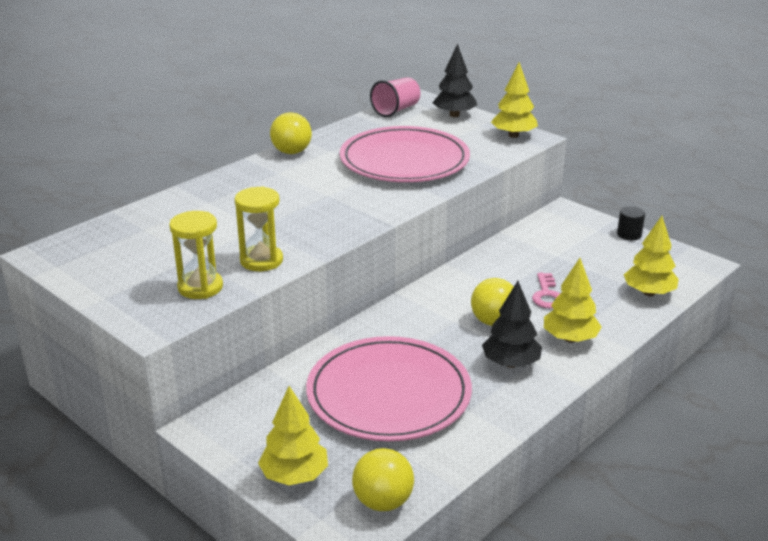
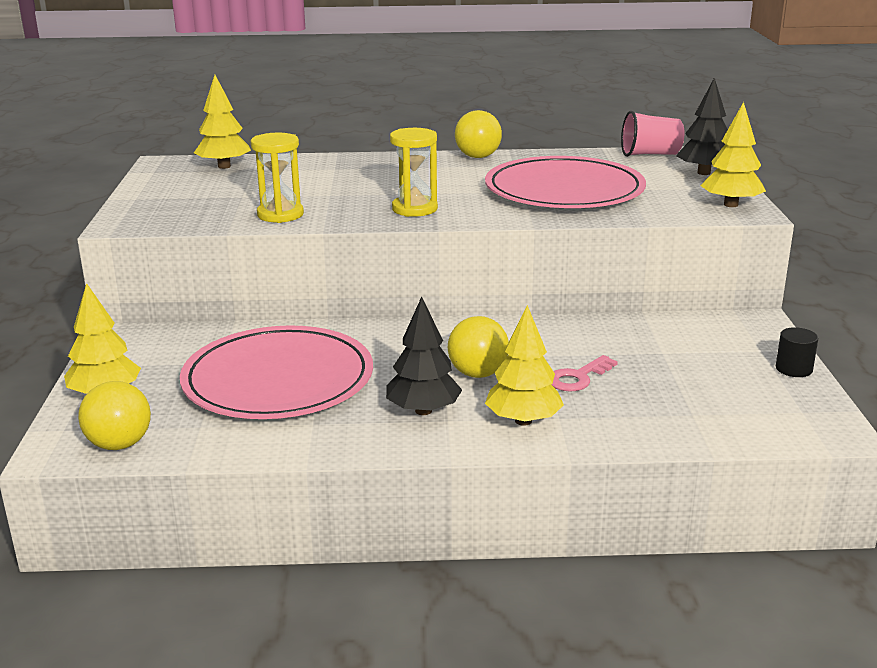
camera: 45 degrees right, 5 degrees down
yellow hourglass [169,211,223,299] -> yellow hourglass moved to [390,128,438,217]
yellow tree [624,216,679,296] -> yellow tree moved to [194,75,251,169]

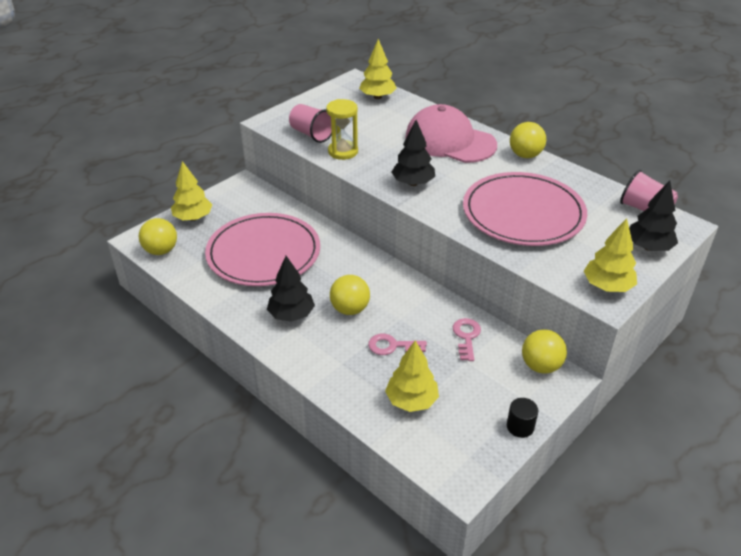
camera: 45 degrees right, 15 degrees up
yellow hourglass [390,128,438,217] -> black tree [391,120,435,186]
yellow tree [485,305,564,426] -> yellow tree moved to [385,340,439,412]
none -> pink cup [289,104,332,143]
none -> pink cap [405,104,497,163]
none -> pink key [453,318,481,361]
none -> yellow ball [522,329,567,374]

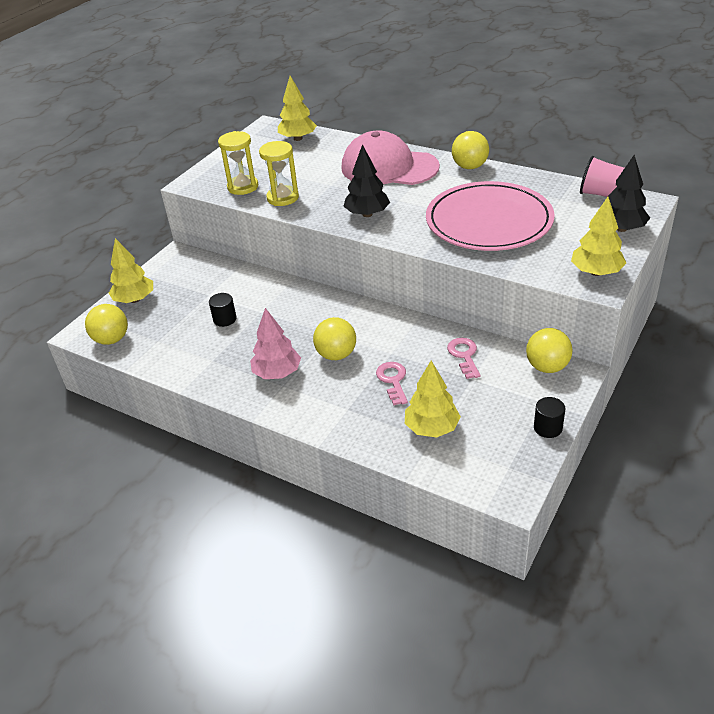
camera: 10 degrees left, 0 degrees up
pink plate [205,213,320,286] -> black cylinder [209,293,237,327]
black tree [267,256,315,322] -> pink tree [250,308,301,379]
pink cup [289,104,332,143] -> yellow hourglass [218,131,259,195]
pink key [368,334,427,355] -> pink key turned 90 degrees clockwise [376,362,408,405]

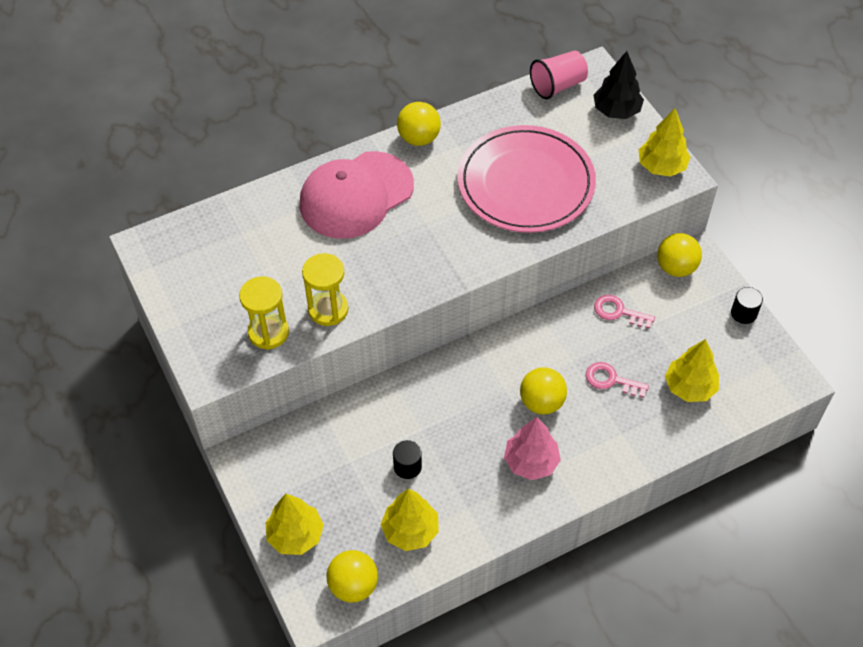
camera: 60 degrees left, 15 degrees up
yellow tree [278,76,317,141] -> yellow tree moved to [380,489,439,551]
black tree [343,144,390,217] -> none

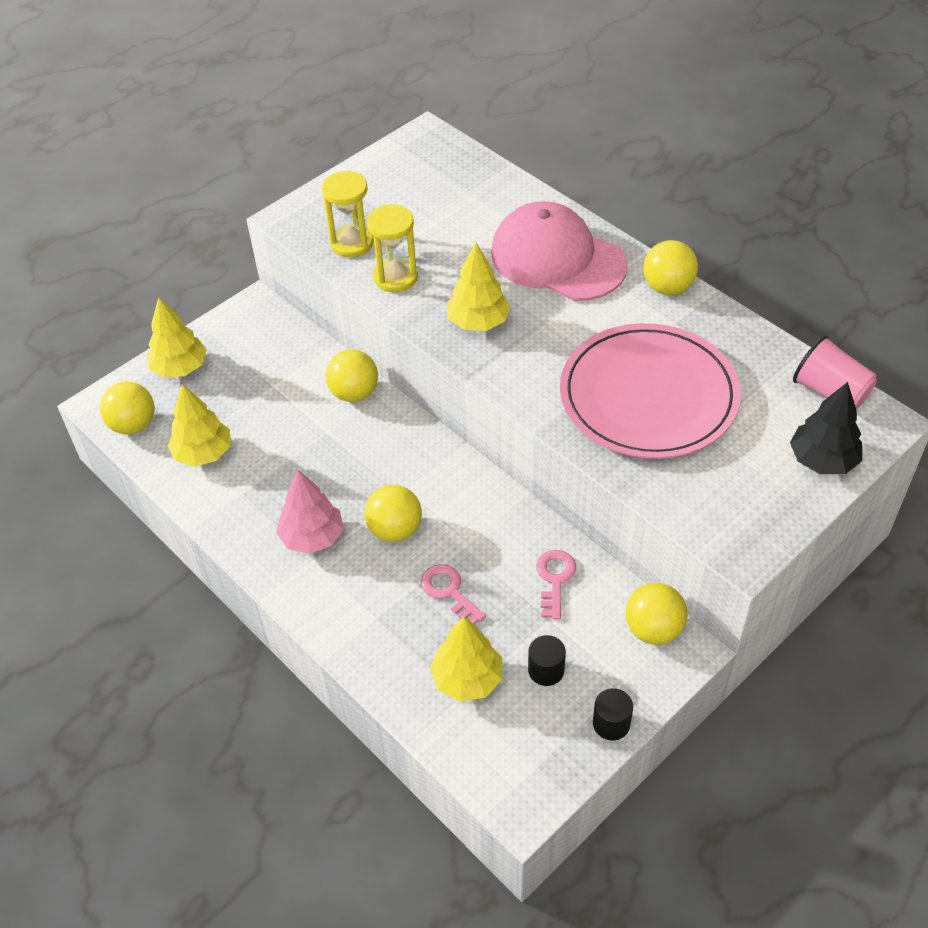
camera: 75 degrees right, 5 degrees down
black cylinder [393,440,422,479] -> black cylinder moved to [528,635,566,686]
pink key [586,362,649,398] -> pink key turned 45 degrees counterclockwise [421,564,486,624]
yellow tree [639,108,691,177] -> yellow tree moved to [446,243,510,331]
none -> yellow ball [326,350,378,402]

